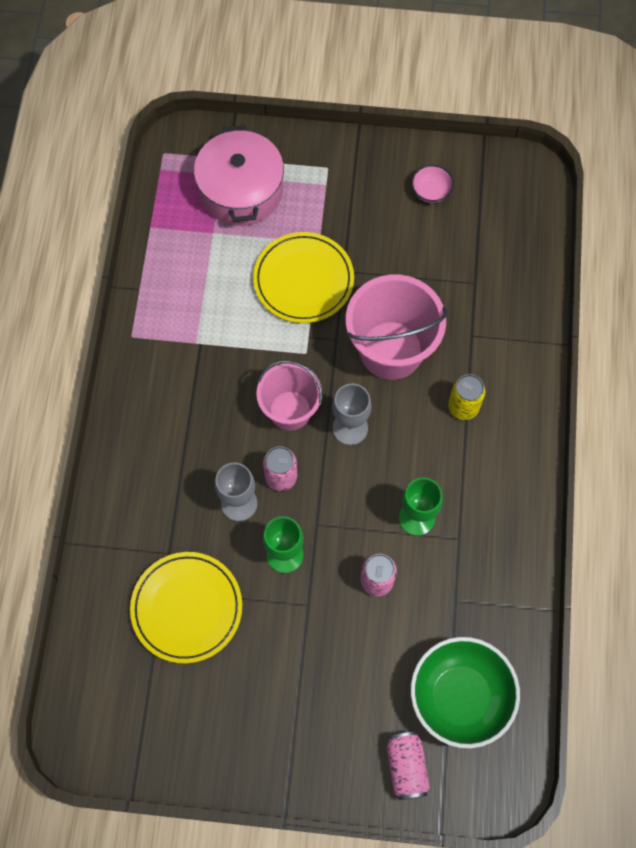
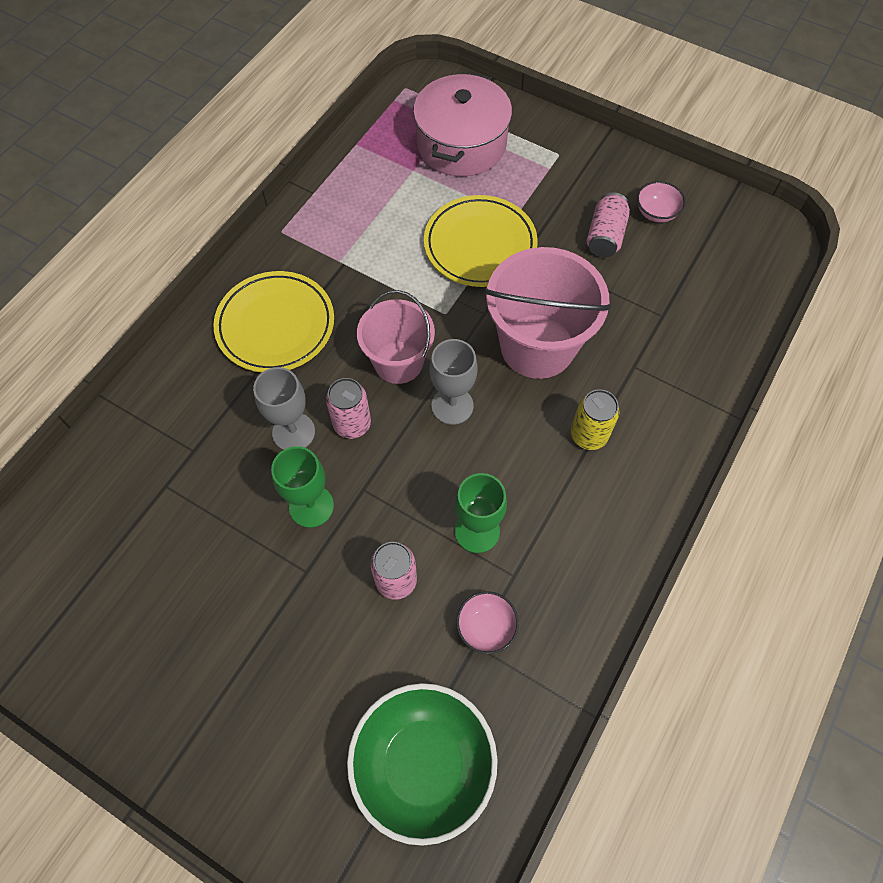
camera: 25 degrees right, 5 degrees down
yellow plate [130,552,242,663] -> yellow plate moved to [213,271,334,373]
pink can [387,732,430,800] -> pink can moved to [586,192,630,257]
none -> pink bowl [456,591,519,654]

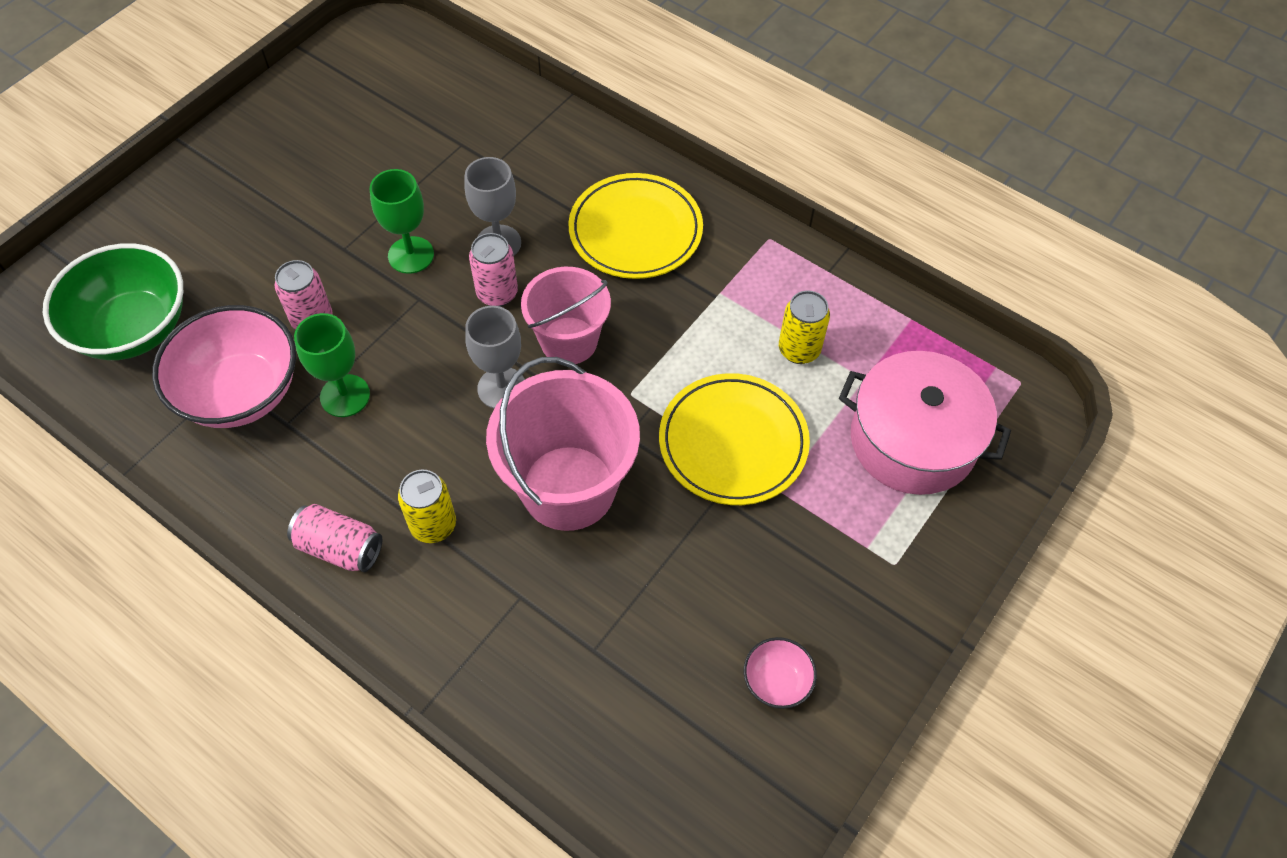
camera: 95 degrees right, 5 degrees down
pink bowl [456,591,519,654] -> pink bowl [152,305,296,428], size x2.16
pink can [586,192,630,257] -> pink can moved to [287,504,383,572]
none -> yellow can [779,290,830,364]

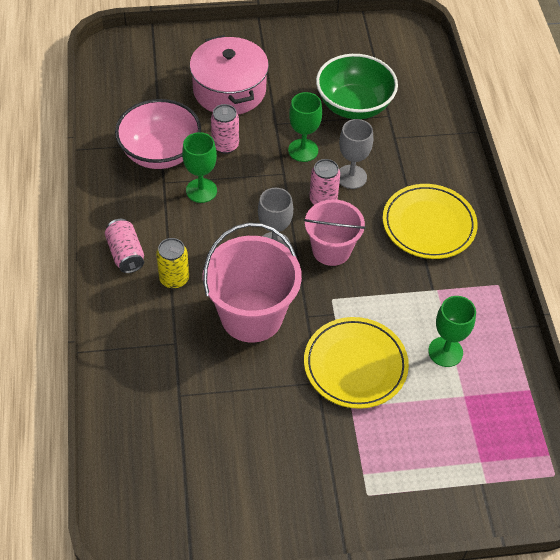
camera: 45 degrees right, 5 degrees down
green bowl [43,243,183,360] -> green bowl moved to [316,54,398,119]
pink bowl [744,637,817,709] -> none
yellow can [779,290,830,364] -> green goblet [428,296,476,367]
pink pot [839,351,1011,495] -> pink pot moved to [190,35,269,114]

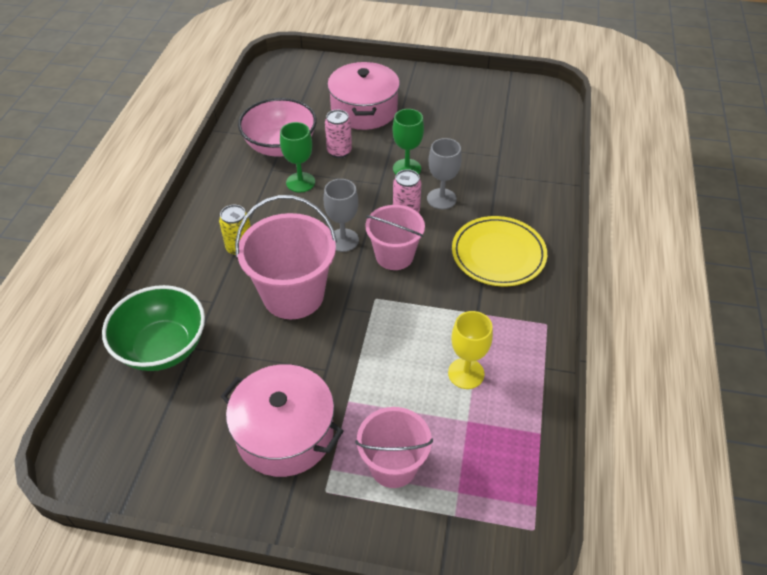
camera: 20 degrees right, 5 degrees down
pink can [105,219,144,273] -> none
yellow plate [304,317,409,409] -> none
green bowl [316,54,398,119] -> green bowl moved to [102,285,205,371]
green goblet [428,296,476,367] -> yellow goblet [448,311,493,389]
none -> pink pot [221,364,344,477]
none -> pink bucket [355,407,433,488]

